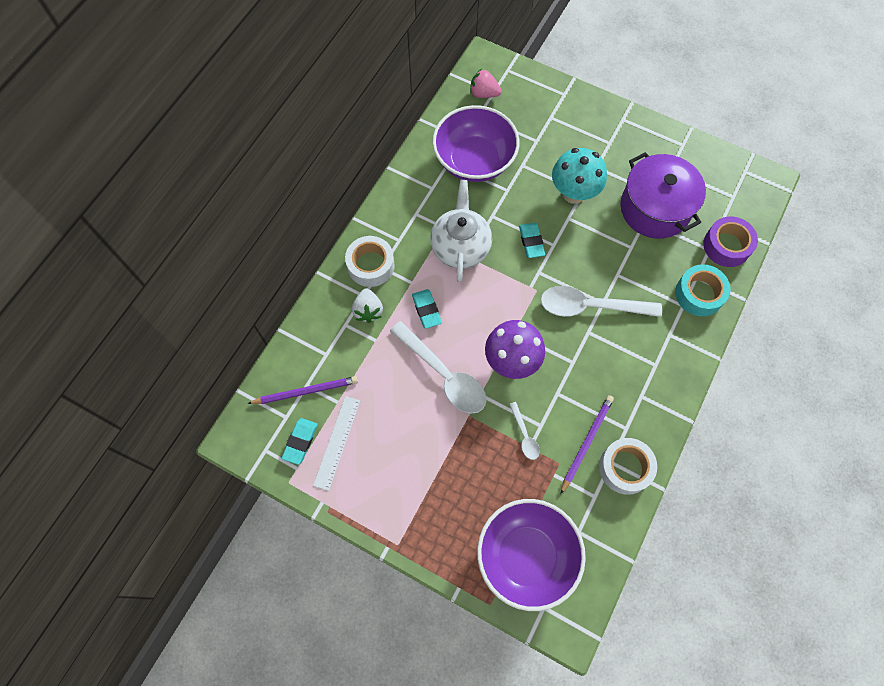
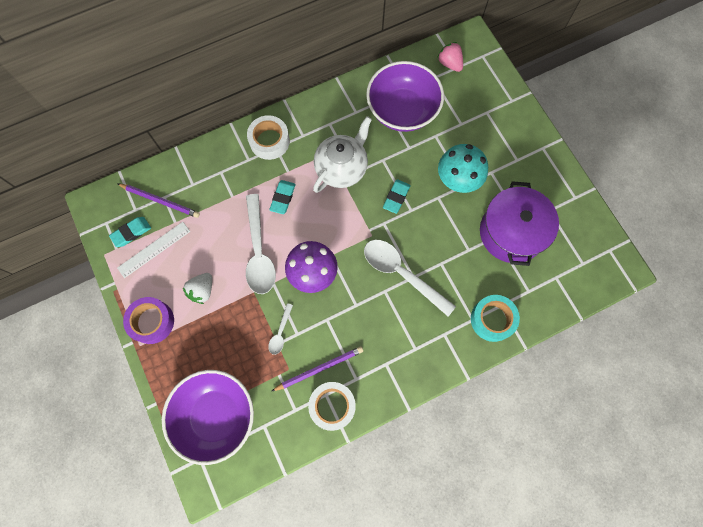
camera: 35 degrees right, 5 degrees up
white strawberry [352,288,383,323] -> white strawberry moved to [183,273,212,304]
purple tape [703,216,758,267] -> purple tape moved to [123,297,174,344]

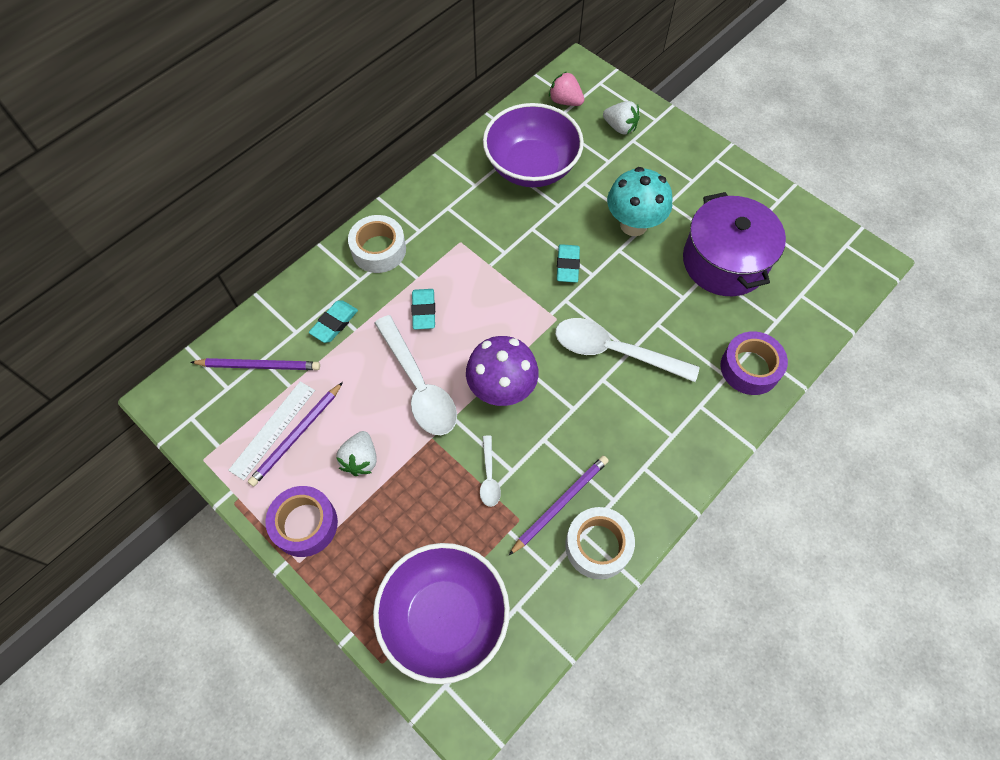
camera: 20 degrees left, 10 degrees down
turquoise eraser [109,217,151,247] -> turquoise eraser moved to [309,300,358,343]
white teapot [313,116,372,193] -> none
turquoise tape [471,295,520,342] -> purple tape [721,331,788,395]
none -> purple pencil [248,382,343,486]
none -> white strawberry [603,101,640,135]

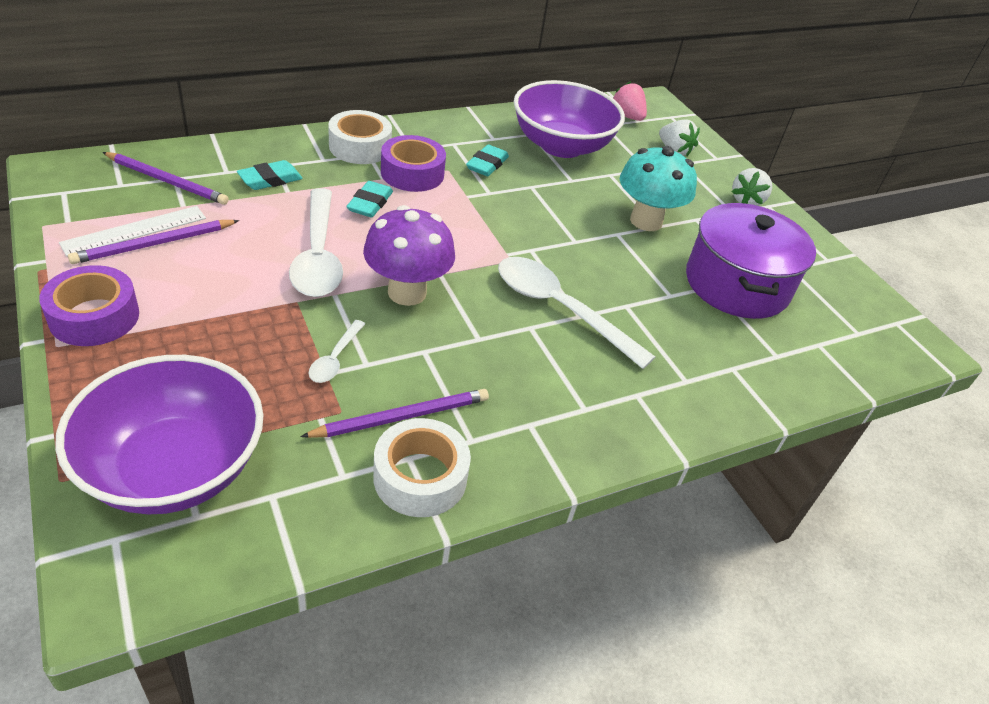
camera: 15 degrees right, 20 degrees down
white strawberry [336,431,377,476] -> white strawberry moved to [732,168,772,206]
turquoise eraser [557,244,580,283] -> turquoise eraser moved to [466,144,509,176]
purple tape [721,331,788,395] -> purple tape moved to [381,135,446,192]

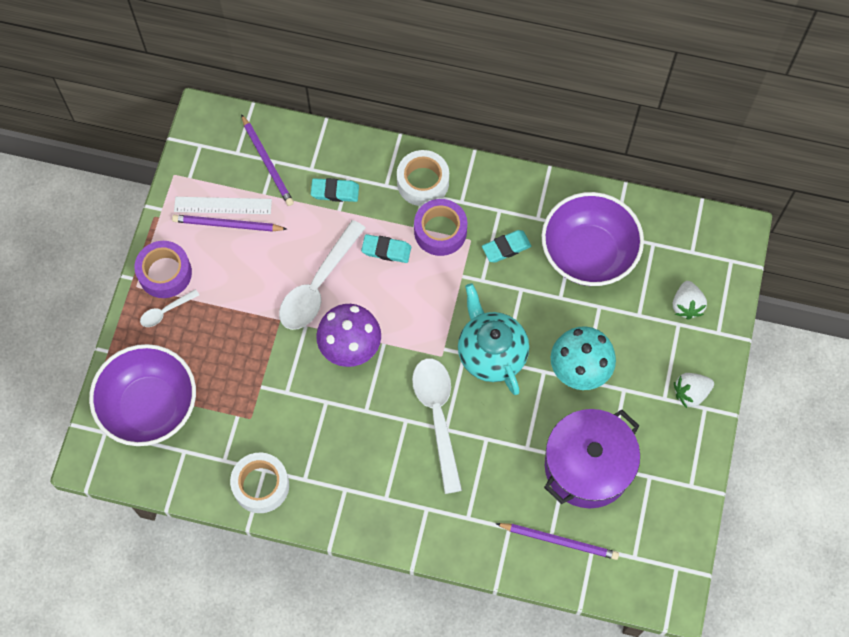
camera: 45 degrees right, 25 degrees up
purple pencil [300,389,489,438] -> purple pencil moved to [495,523,619,560]
white spoon [309,320,365,383] -> white spoon moved to [140,289,199,327]
turquoise eraser [346,181,393,217] -> turquoise eraser turned 45 degrees clockwise [361,234,411,263]
pink strawberry [613,81,647,121] -> none
none -> turquoise teapot [458,283,529,395]

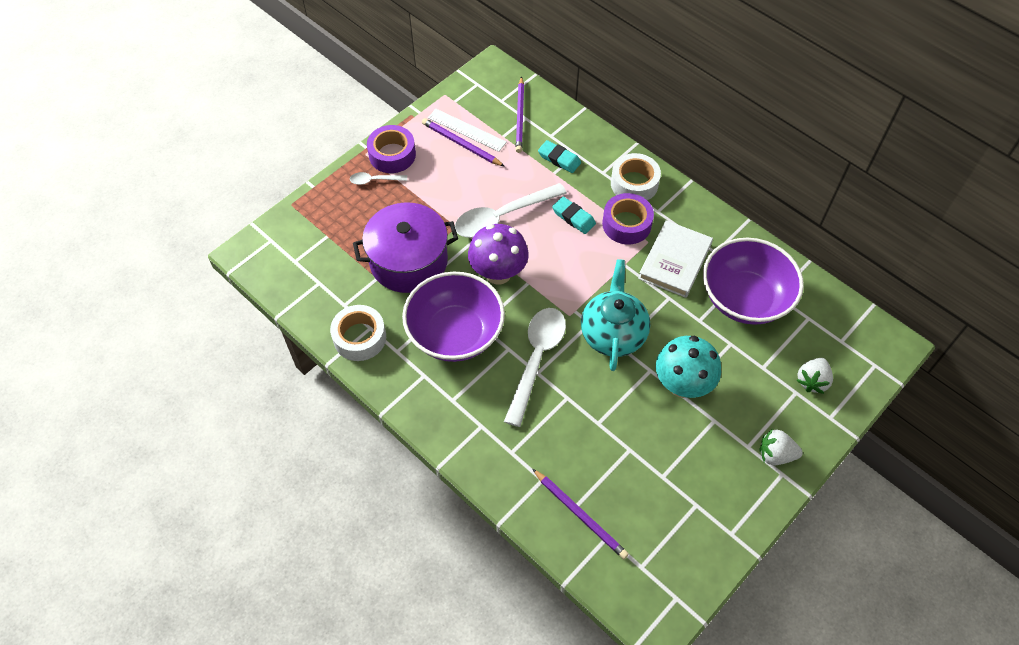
camera: 30 degrees right, 10 degrees down
purple bowl [89,344,196,446] -> purple bowl moved to [402,271,505,362]
turquoise eraser [482,230,531,263] -> white book [638,220,713,298]
purple pot [544,409,640,508] -> purple pot moved to [353,203,458,293]

